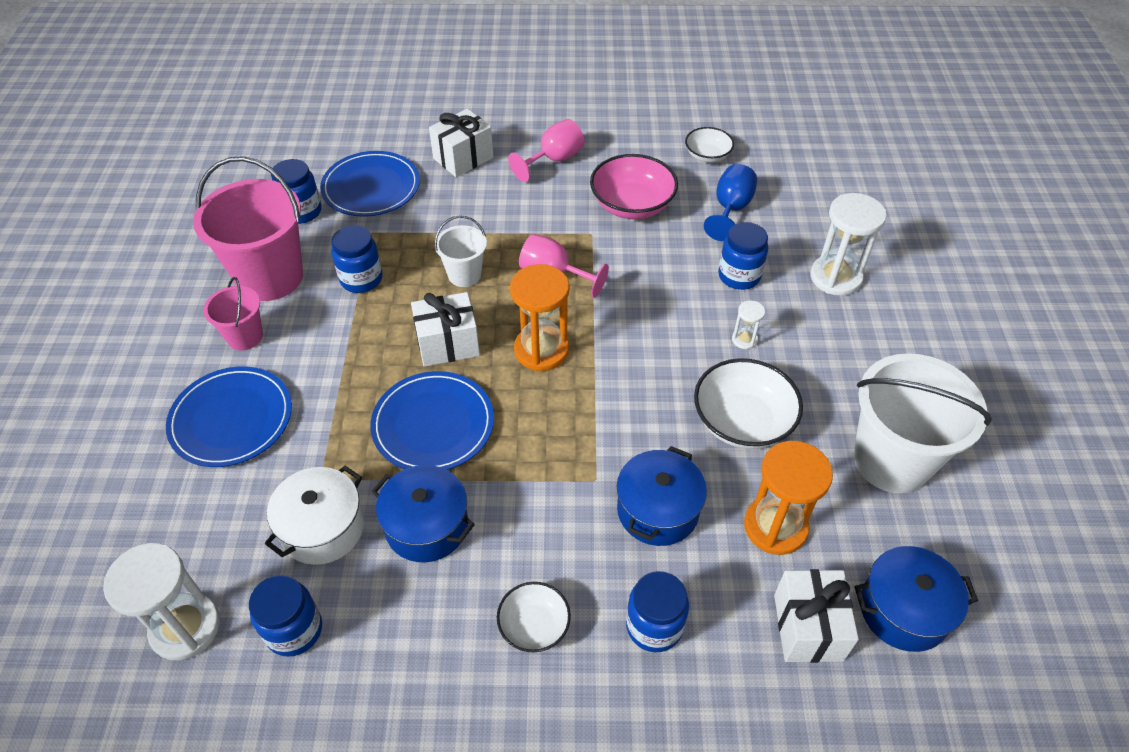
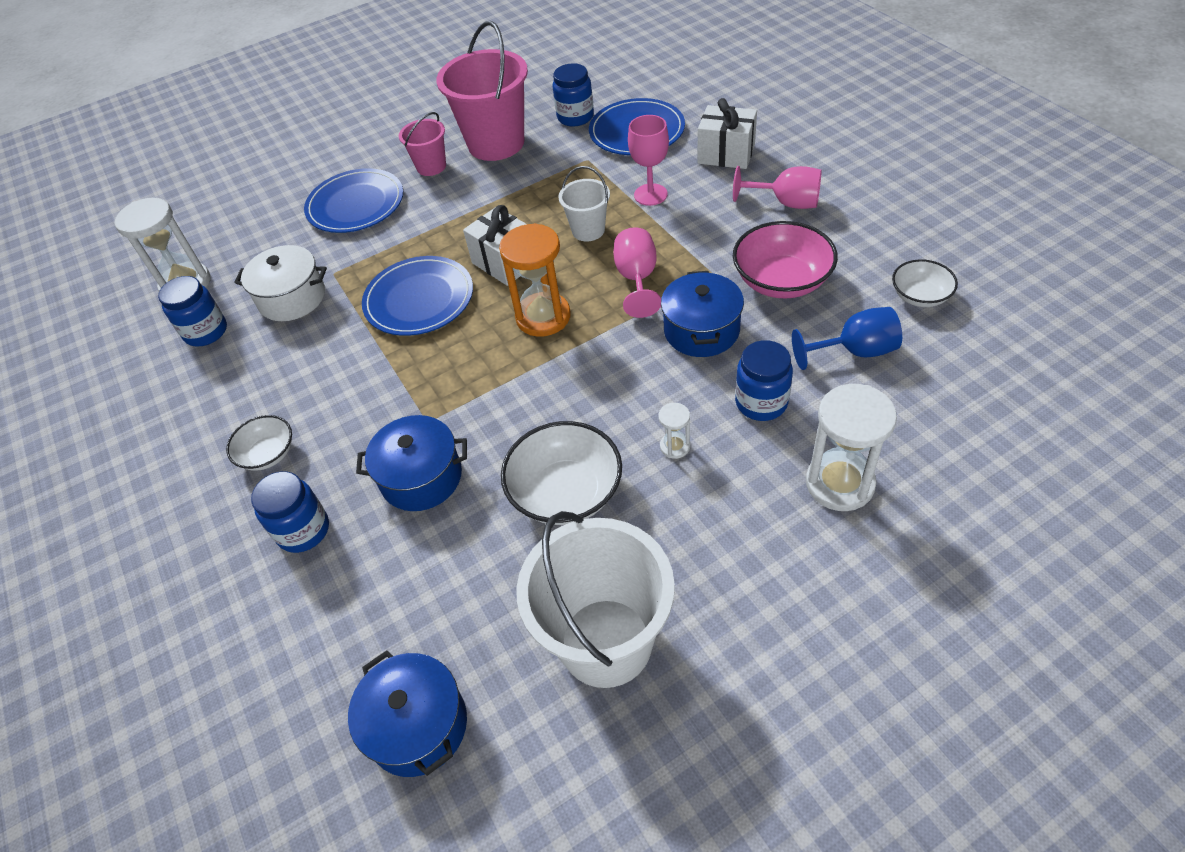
camera: 65 degrees right, 0 degrees up
blue jar [331,225,383,293] -> none
blue pot [371,465,475,563] -> blue pot moved to [661,271,744,357]
orange hourglass [744,441,833,555] -> none
white gift [774,569,859,663] -> none
none -> pink goblet [628,115,669,206]

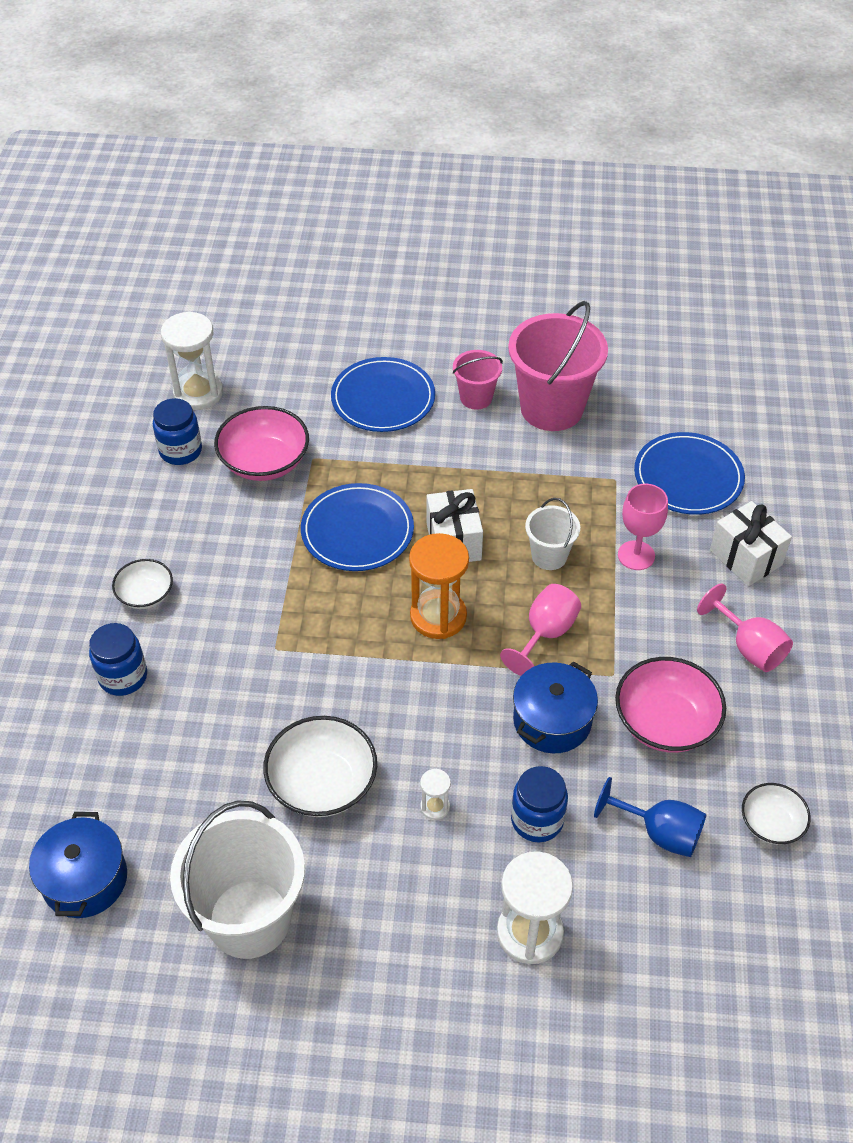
camera: 30 degrees right, 0 degrees up
white pot [234,245,327,321] -> pink bowl [214,406,309,481]
blue pot [356,415,467,511] -> none
blue jar [553,63,594,127] -> none

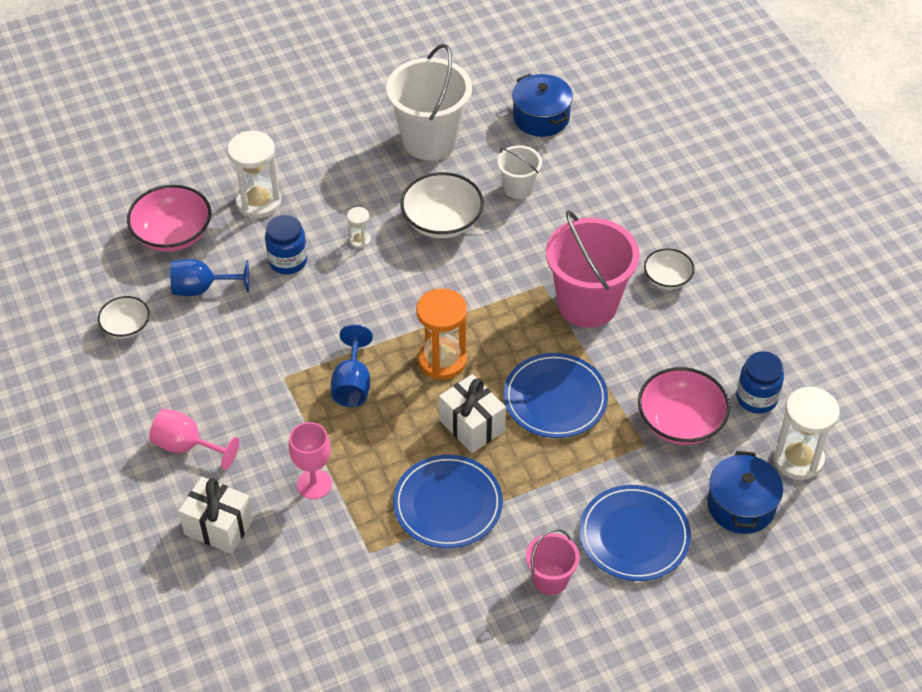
camera: 150 degrees right, 0 degrees up
blue jar [89,623,147,696] -> none
pink goblet [500,584,581,676] -> blue goblet [331,324,373,407]
pink bucket [508,301,608,431] -> pink bucket moved to [546,210,640,328]
blue pot [513,661,598,753] -> blue pot moved to [707,451,783,534]
white bucket [525,498,580,570] -> white bucket moved to [497,145,542,199]
pink bowl [615,657,726,753] -> pink bowl moved to [127,185,211,252]
blue plate [634,432,745,515] -> blue plate moved to [393,455,503,548]

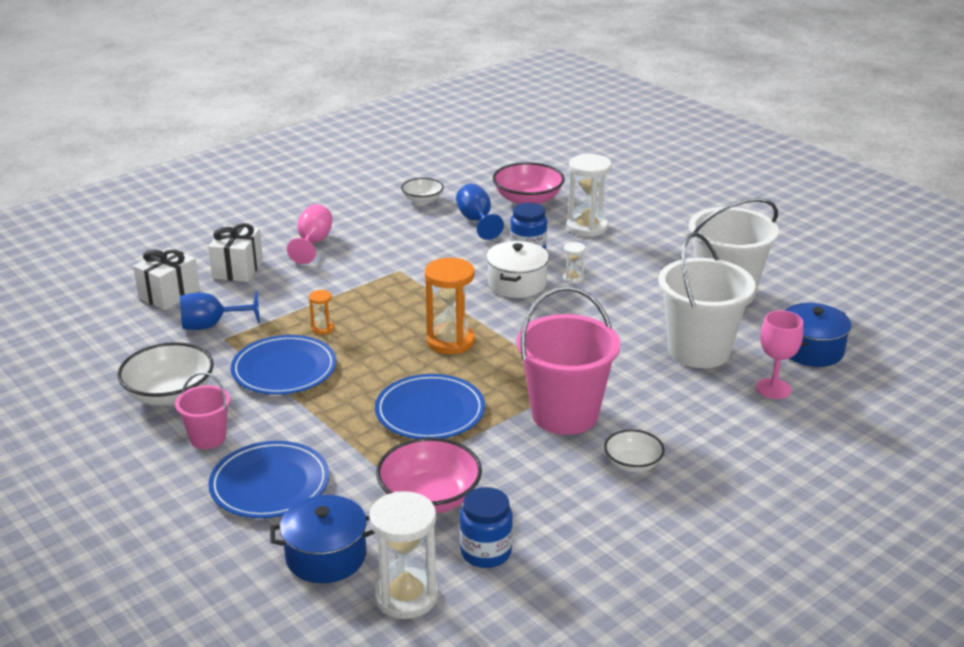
camera: 75 degrees right, 20 degrees down
pink goblet [289,422,332,499] -> pink goblet moved to [756,310,803,399]
blue goblet [331,324,373,407] -> blue goblet moved to [180,291,260,330]
white bowl [400,172,484,239] -> white bowl moved to [118,342,214,406]
white gift [439,374,506,453] -> white gift moved to [133,248,200,310]
white bucket [497,145,542,199] -> white bucket [659,232,756,368], size x1.94
none -> orange hourglass [309,290,334,335]
none -> white pot [486,241,549,298]

